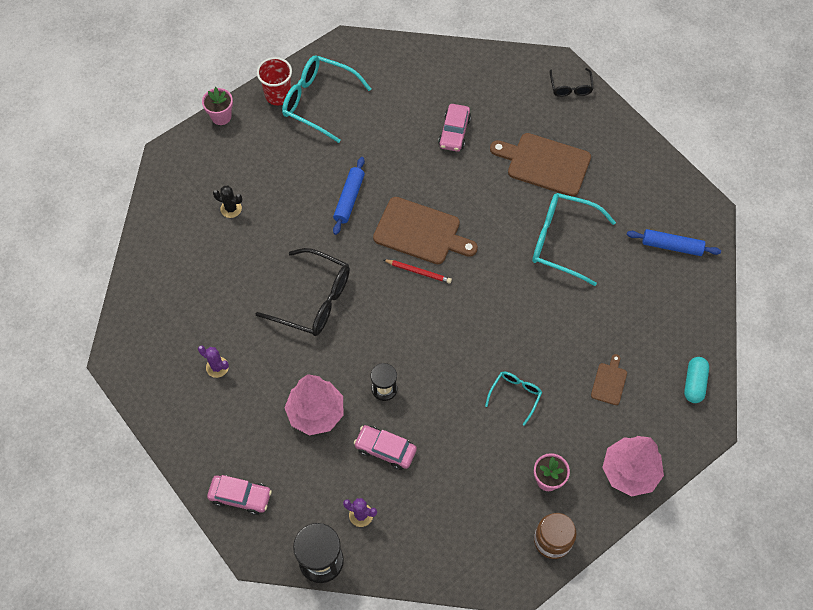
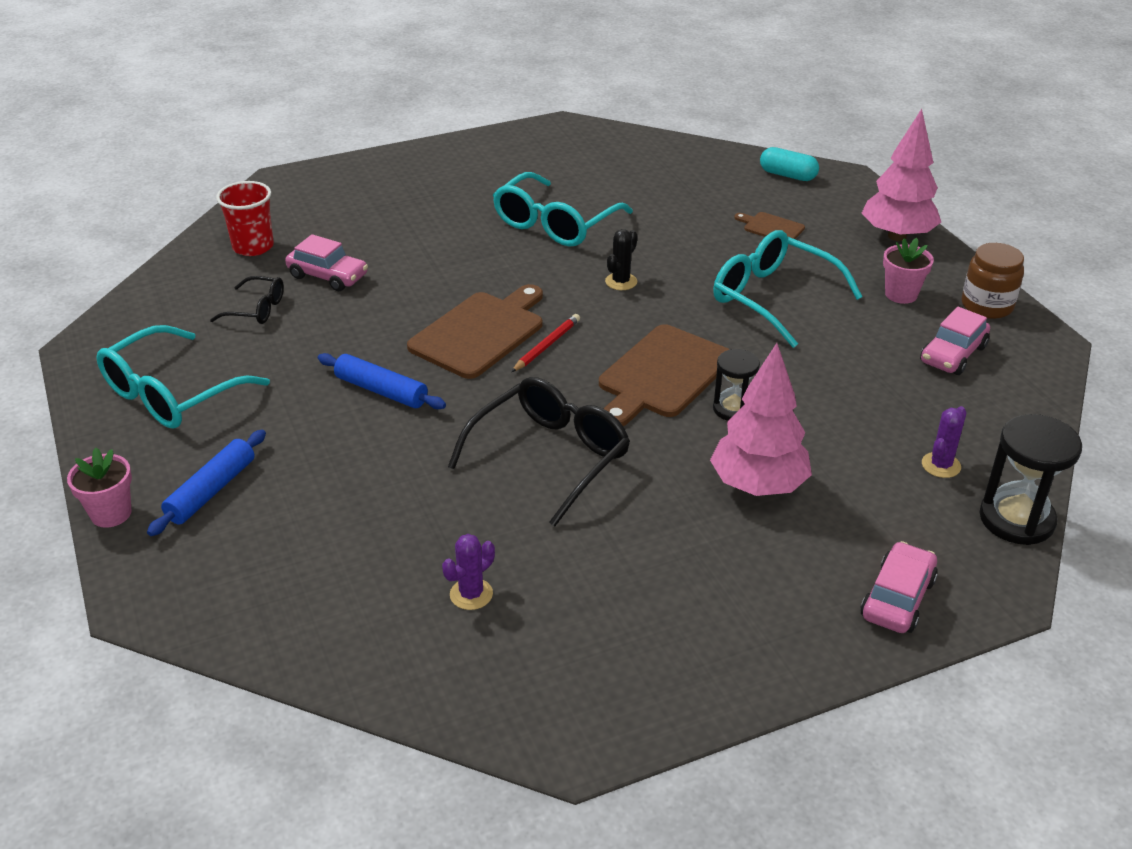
camera: 75 degrees left, 25 degrees down
purple cactus [198,345,229,378] -> purple cactus moved to [442,534,495,610]
black cactus [213,186,242,218] -> black cactus moved to [605,229,638,290]
red cup [257,57,292,105] -> red cup moved to [216,181,274,256]
pink car [354,425,417,470] -> pink car moved to [920,307,990,375]
turquoise glasses [485,371,542,426] -> turquoise glasses [713,230,863,348], size x1.88
brown cutting board [490,133,591,197] -> brown cutting board moved to [599,324,730,426]
black glasses [550,68,593,97] -> black glasses moved to [210,276,284,324]
blue rolling pin [627,229,721,256] -> blue rolling pin moved to [147,430,266,536]

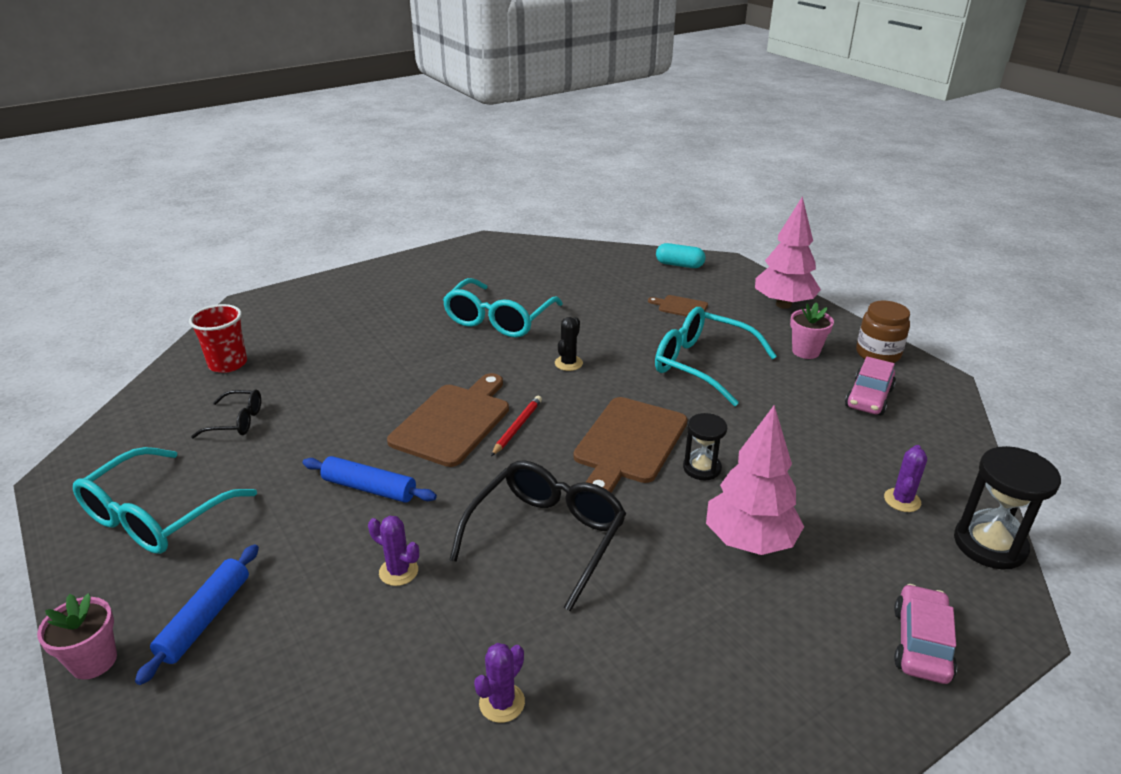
camera: 10 degrees left, 5 degrees down
pink car [285,234,368,291] -> none
none -> purple cactus [368,516,419,586]

